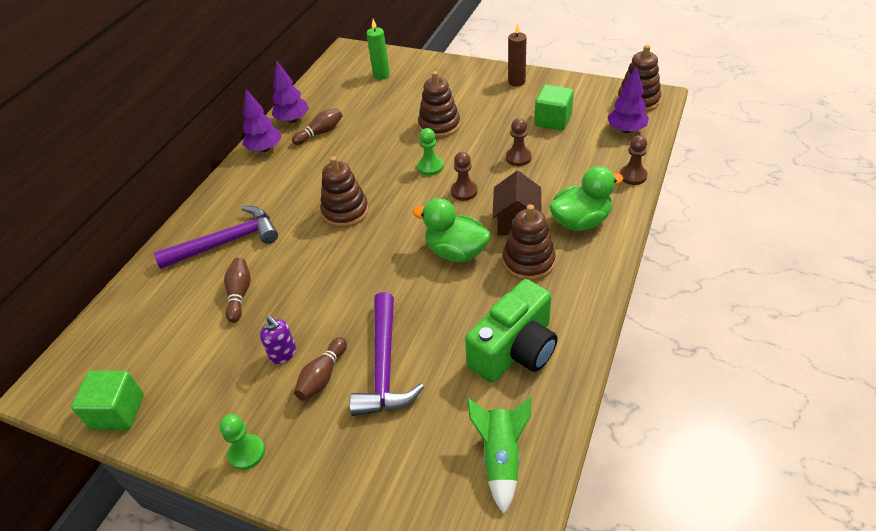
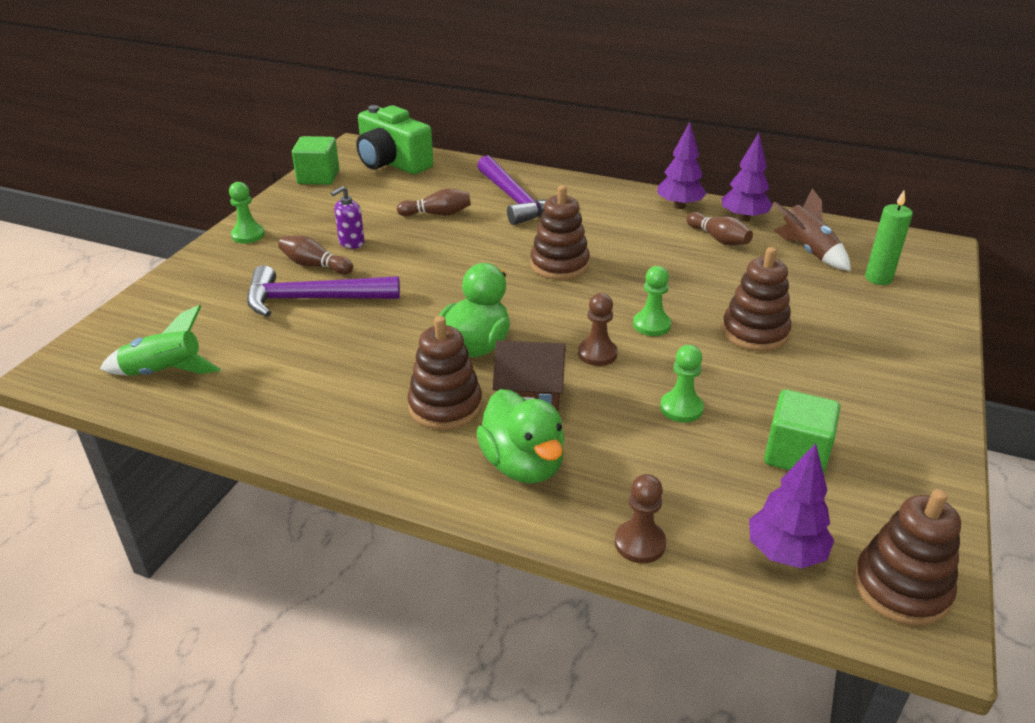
camera: 85 degrees right, 10 degrees down
green camera [465,279,558,383] -> green camera moved to [356,105,433,174]
brown pawn [506,118,532,166] -> green pawn [660,345,704,422]
brown candle [508,23,526,86] -> none
none -> brown rocket [773,188,851,271]

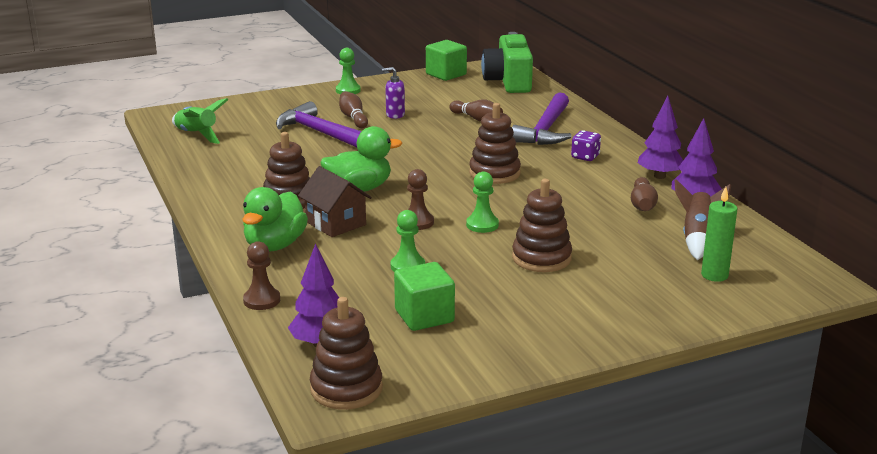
camera: 45 degrees right, 10 degrees down
none -> purple dice [571,130,601,161]

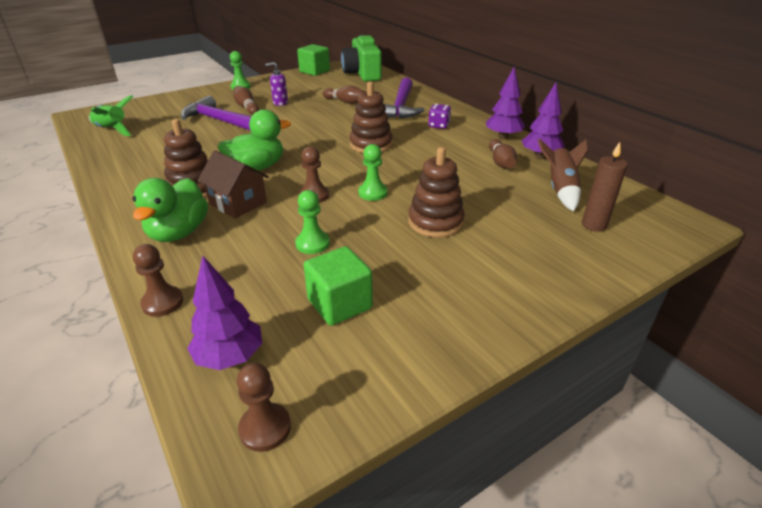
camera: 10 degrees left, 10 degrees up
brown stacking toy [310,297,383,410] -> brown pawn [237,363,291,452]
green candle [701,187,738,282] -> brown candle [582,142,628,232]

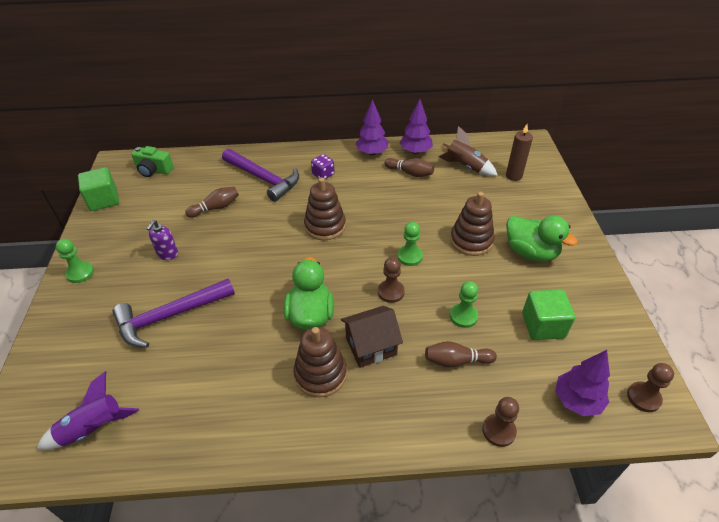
camera: 60 degrees left, 10 degrees up
green rocket [89,95,133,136] -> purple rocket [37,371,139,450]
green duck [132,178,208,242] -> green duck moved to [506,216,578,262]
brown bowling pin [233,86,259,115] -> brown bowling pin moved to [425,341,497,368]
green camera [341,35,381,82] -> green camera [131,146,174,177], size x0.59

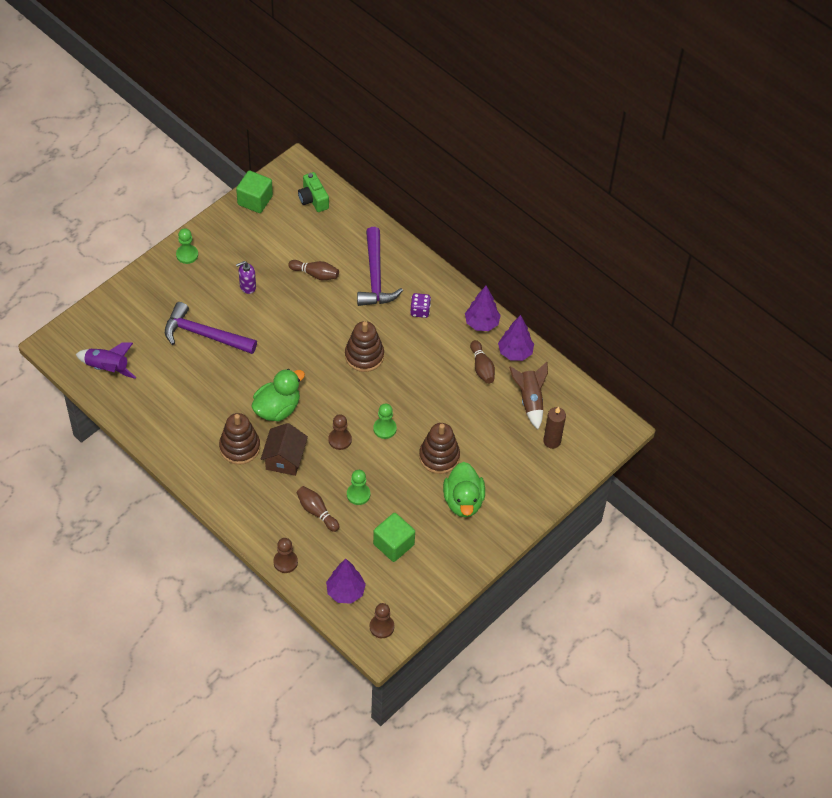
camera: 45 degrees right, 10 degrees up
brown house [341,306,403,368] -> brown house turned 75 degrees clockwise [261,423,308,476]

